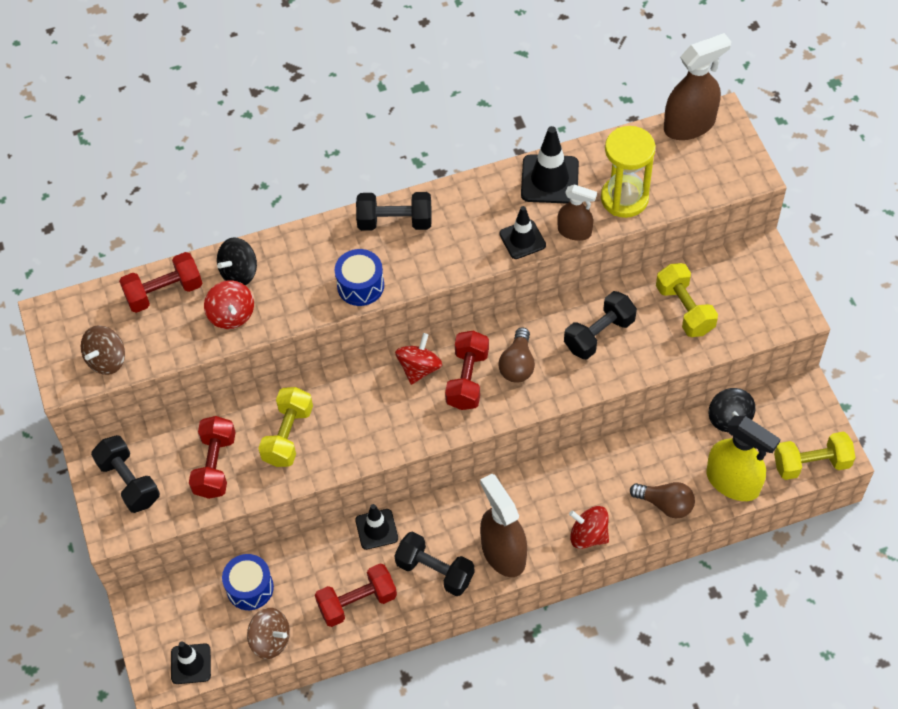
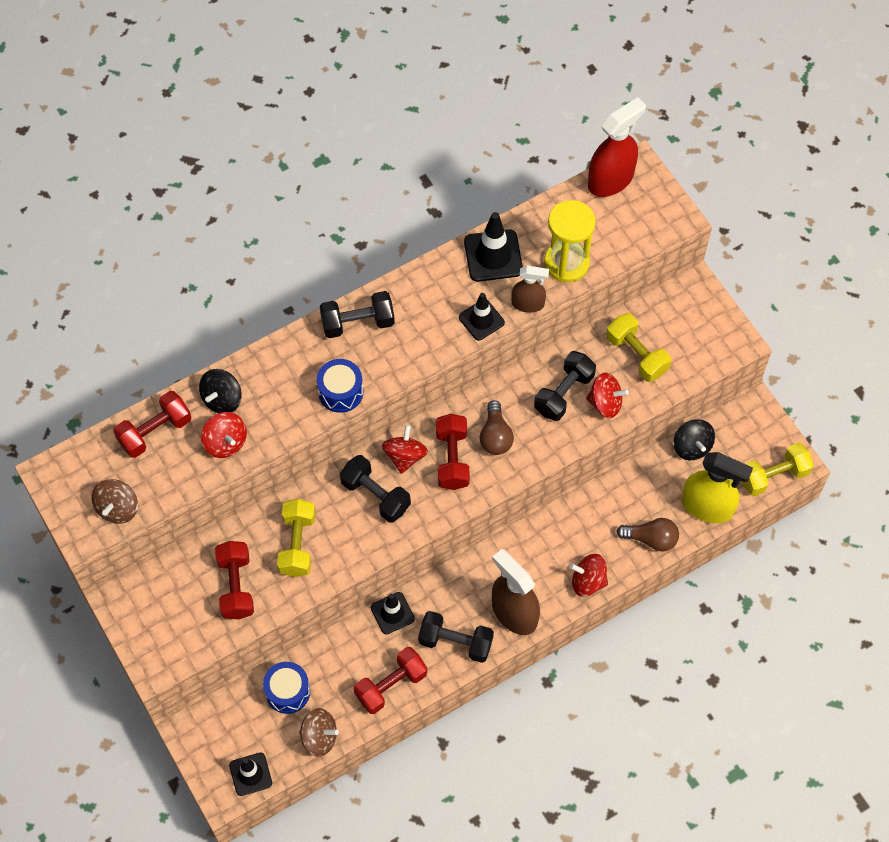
camera: 15 degrees left, 5 degrees up
black dumbbell [91,435,160,513] -> black dumbbell moved to [340,455,411,523]
brown spray bottle [664,33,731,140] -> red spray bottle [588,97,646,197]
none -> red spinning top [586,373,629,418]

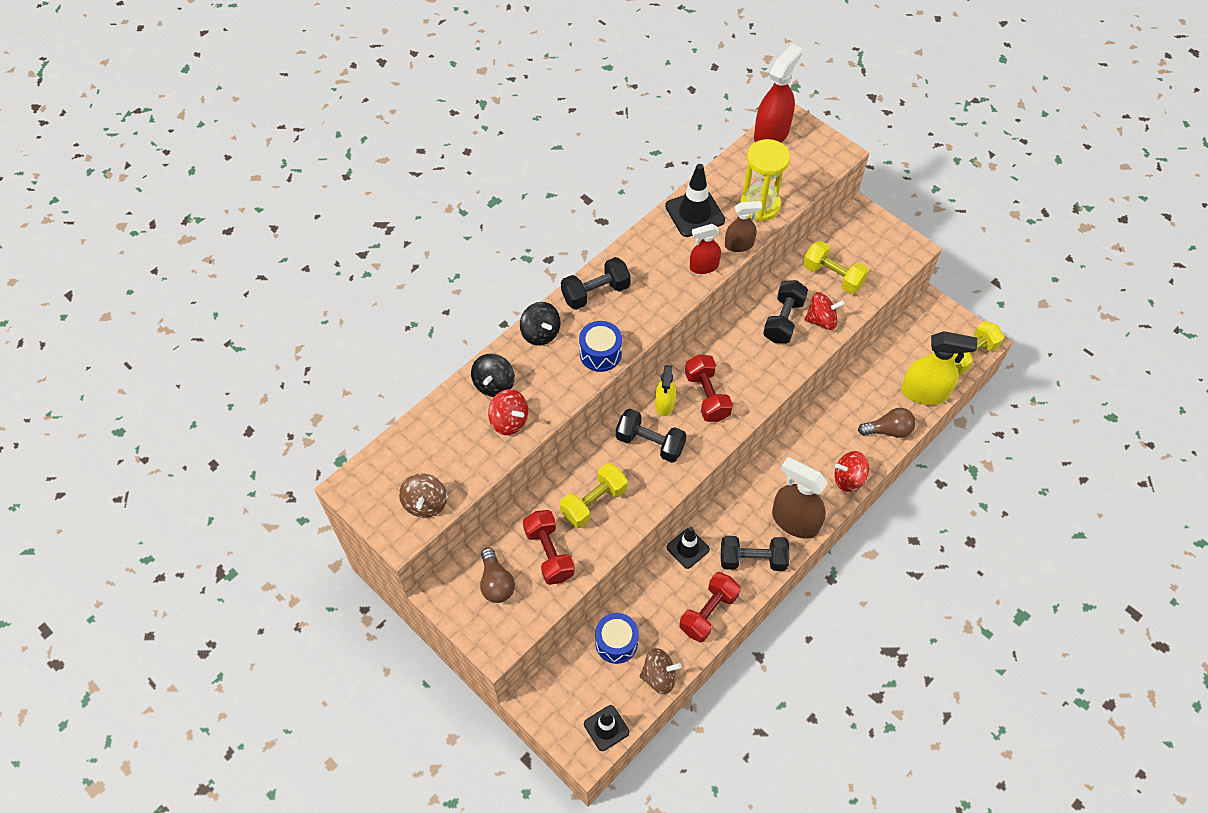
camera: 15 degrees left, 5 degrees down
red dumbbell [113,391,191,458] -> none
yellow dumbbell [277,499,315,577] -> yellow dumbbell turned 60 degrees clockwise [560,463,628,528]
red spinning top [382,424,428,474] -> yellow spray bottle [655,365,676,416]
black traffic cone [459,293,505,341] -> red spray bottle [690,224,721,274]
brown light bulb [480,400,514,455] -> brown light bulb moved to [480,548,515,603]
black spinning top [674,419,715,460] -> black spinning top moved to [520,302,561,346]

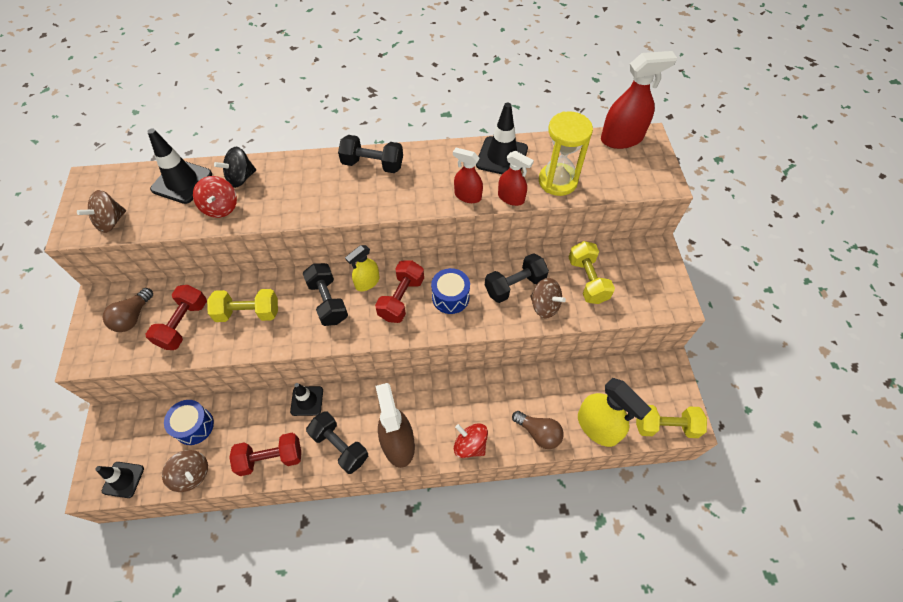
camera: 40 degrees right, 0 degrees up
black spinning top [520,302,561,346] -> none
blue drum [579,321,622,372] -> blue drum moved to [431,268,470,314]
brown spray bottle [725,201,762,252] -> red spray bottle [498,151,534,206]
red spinning top [804,292,845,330] -> brown spinning top [530,278,566,318]
none -> black traffic cone [147,128,212,204]

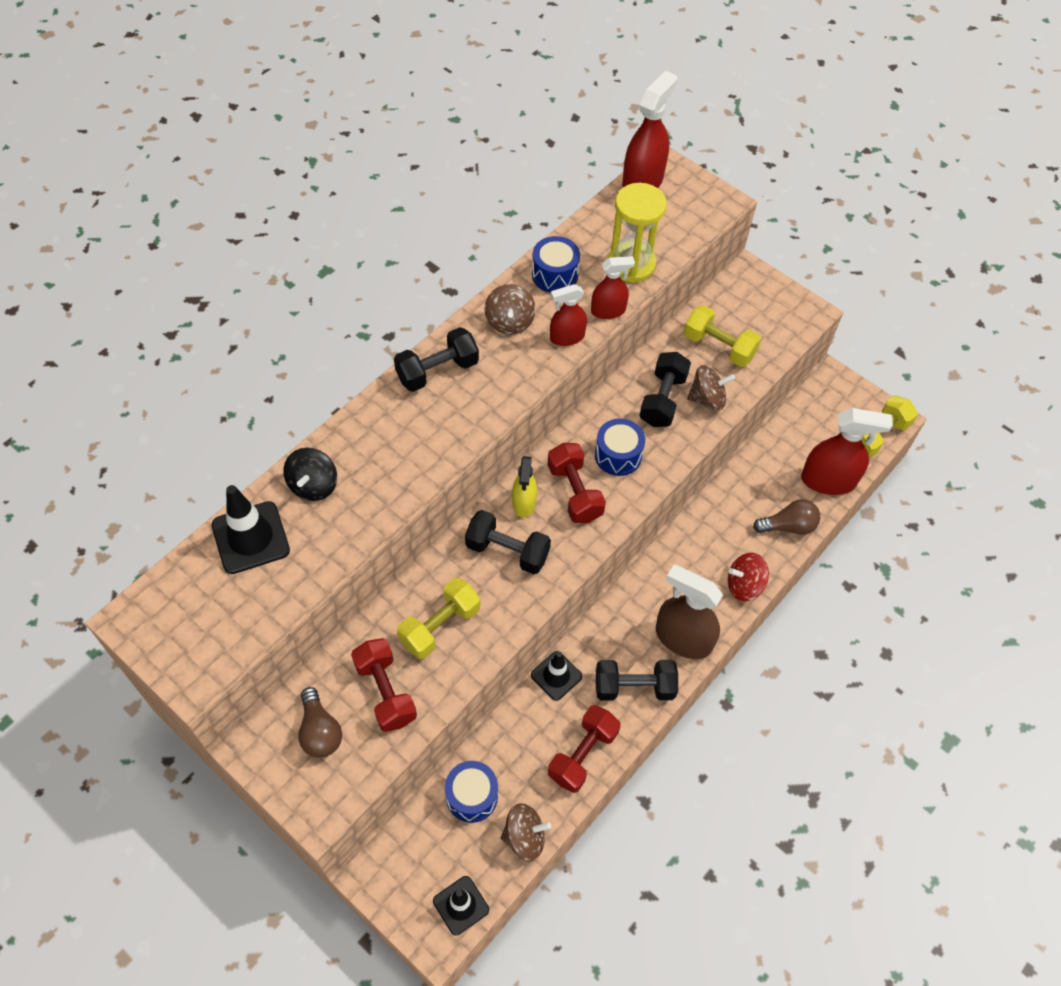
camera: 45 degrees left, 0 degrees up
brown spinning top [77,190,126,233] -> brown spinning top moved to [484,284,536,335]
red spinning top [193,176,237,218] -> none
black traffic cone [476,103,528,174] -> blue drum [532,236,580,293]
yellow spray bottle [578,378,652,447] -> red spray bottle [801,408,893,495]

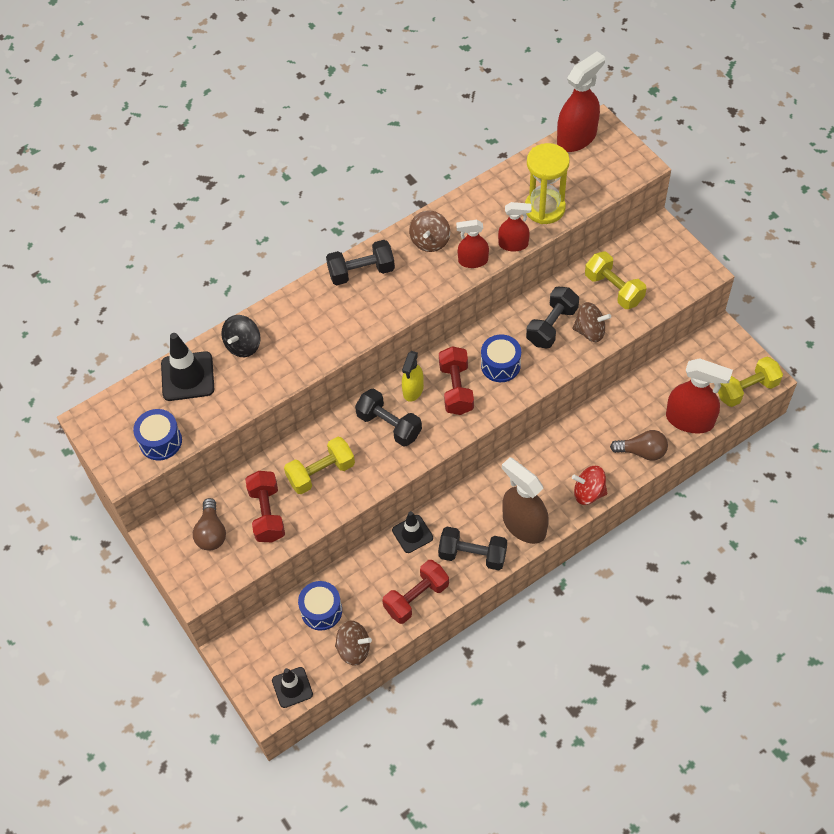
camera: 20 degrees right, 0 degrees up
blue drum [532,236,580,293] -> blue drum moved to [133,409,182,460]

